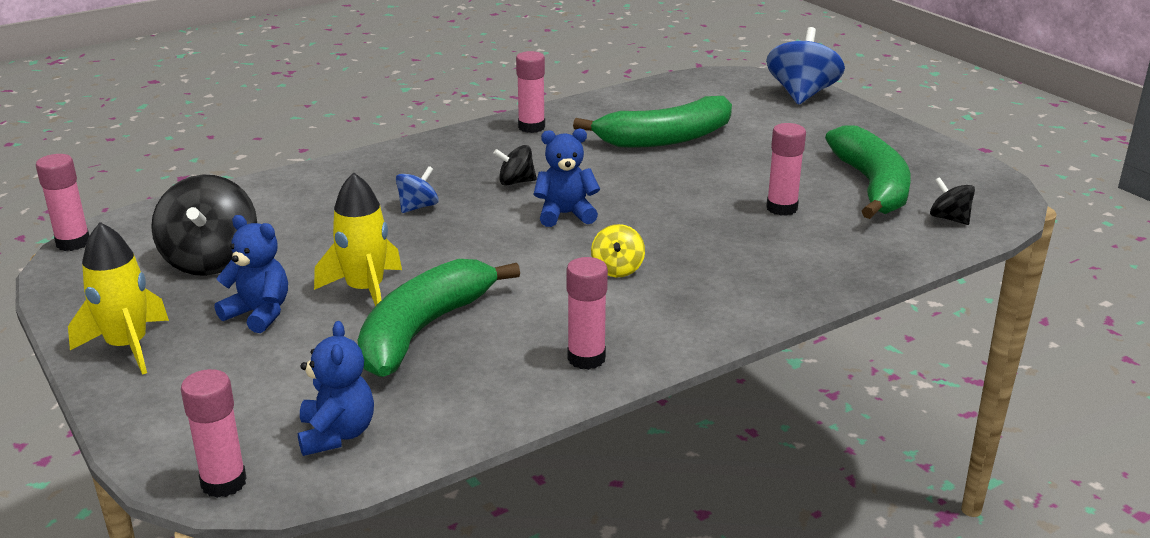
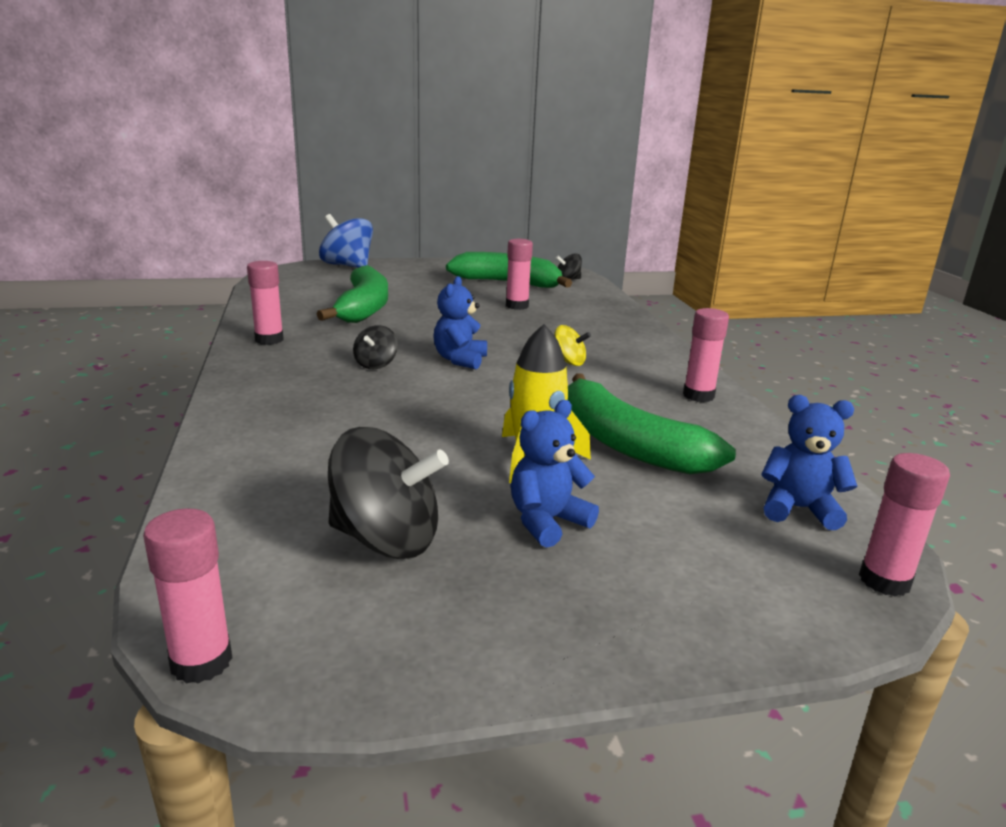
camera: 70 degrees left, 5 degrees down
yellow rocket [68,222,169,375] -> none
blue spinning top [396,166,439,213] -> none

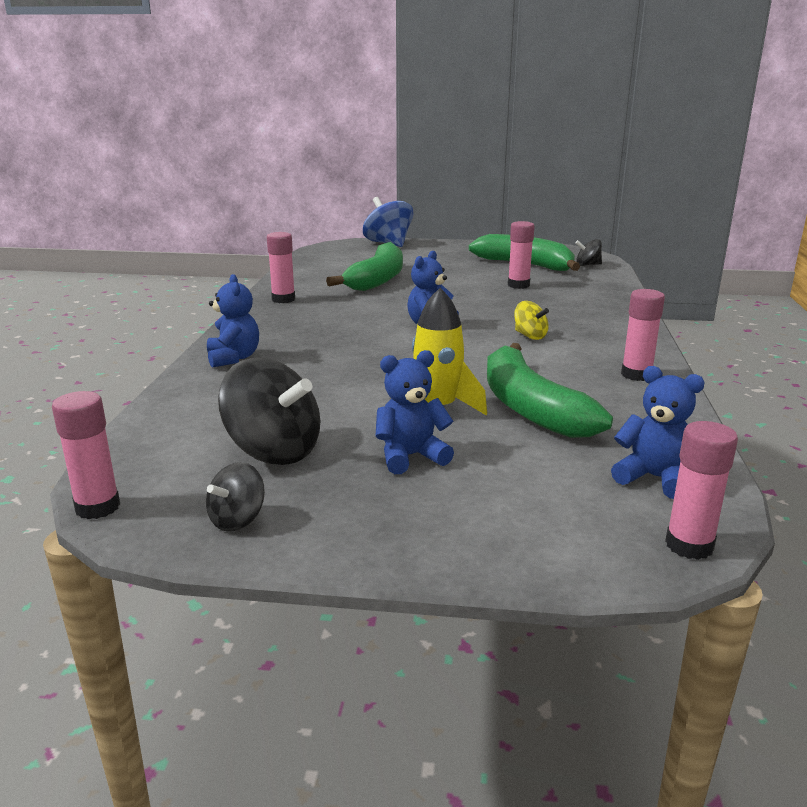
camera: 20 degrees right, 0 degrees up
black spinning top [353,325,398,369] -> black spinning top moved to [206,462,265,531]
none -> blue teddy bear [207,274,259,368]

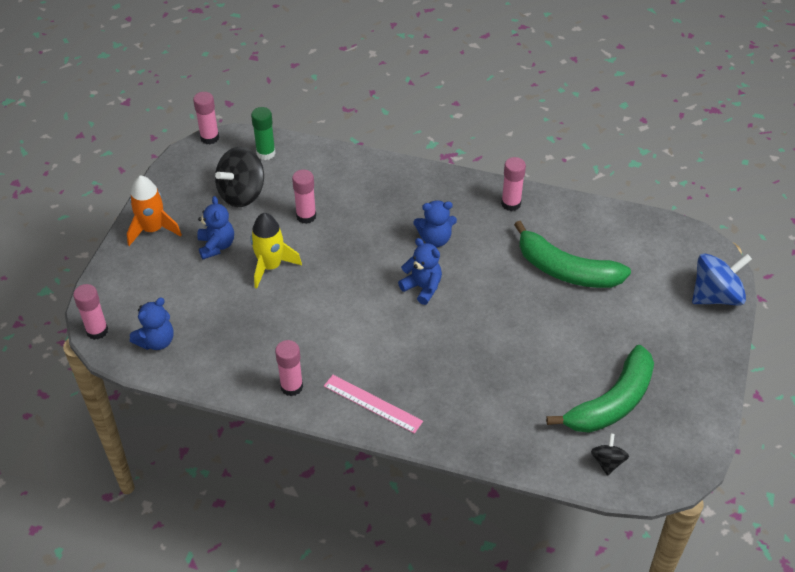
camera: 100 degrees right, 25 degrees up
black spinning top [206,462,265,531] -> none
blue teddy bear [207,274,259,368] -> blue teddy bear moved to [414,201,457,247]
green banana [487,343,613,438] -> none
pink glue stick [508,221,535,289] -> pink glue stick moved to [292,170,316,224]
yellow spinning top [514,301,549,340] -> none
none -> orange rocket [127,175,182,246]
none -> green glue stick [251,107,276,160]
none -> pink ruler [324,375,423,434]

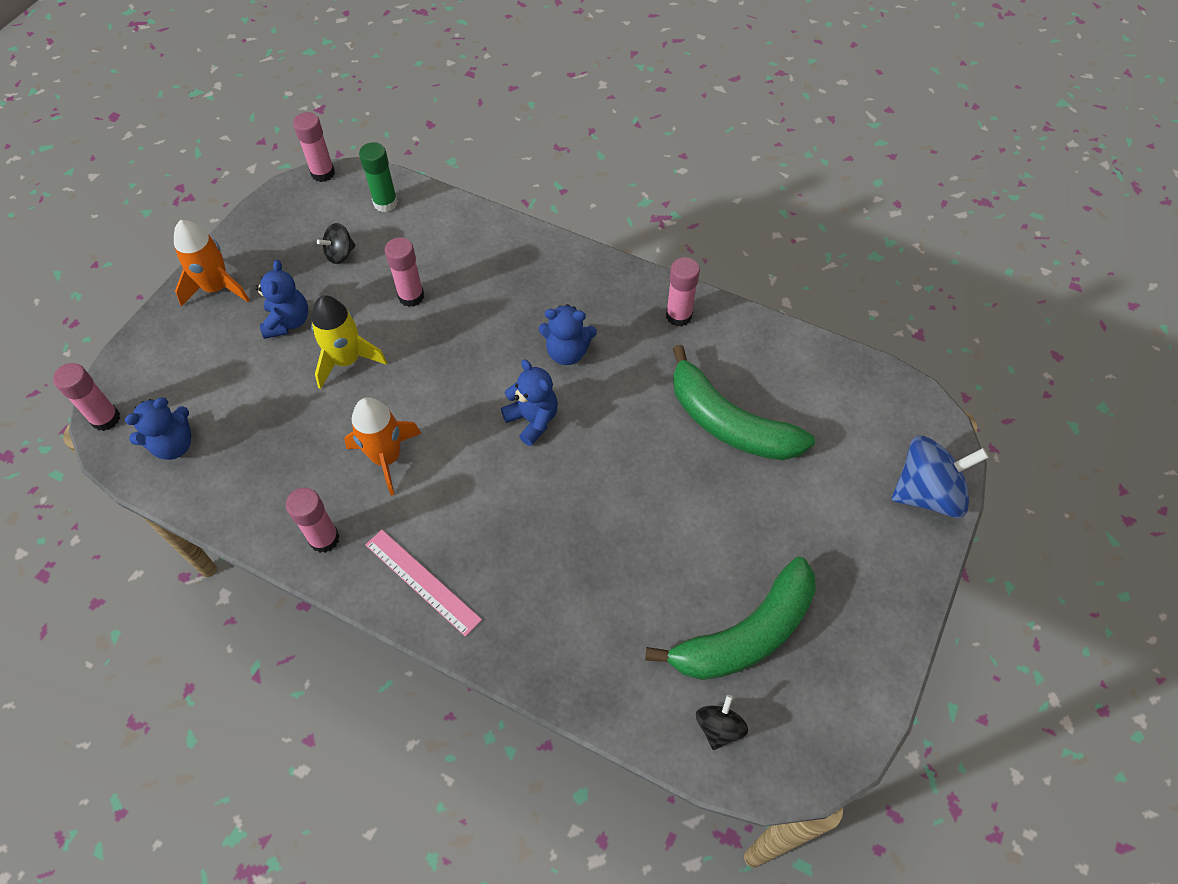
camera: 10 degrees right, 10 degrees up
black spinning top [215,147,264,207] -> black spinning top [317,223,356,264], size x0.52
none -> orange rocket [344,397,422,496]

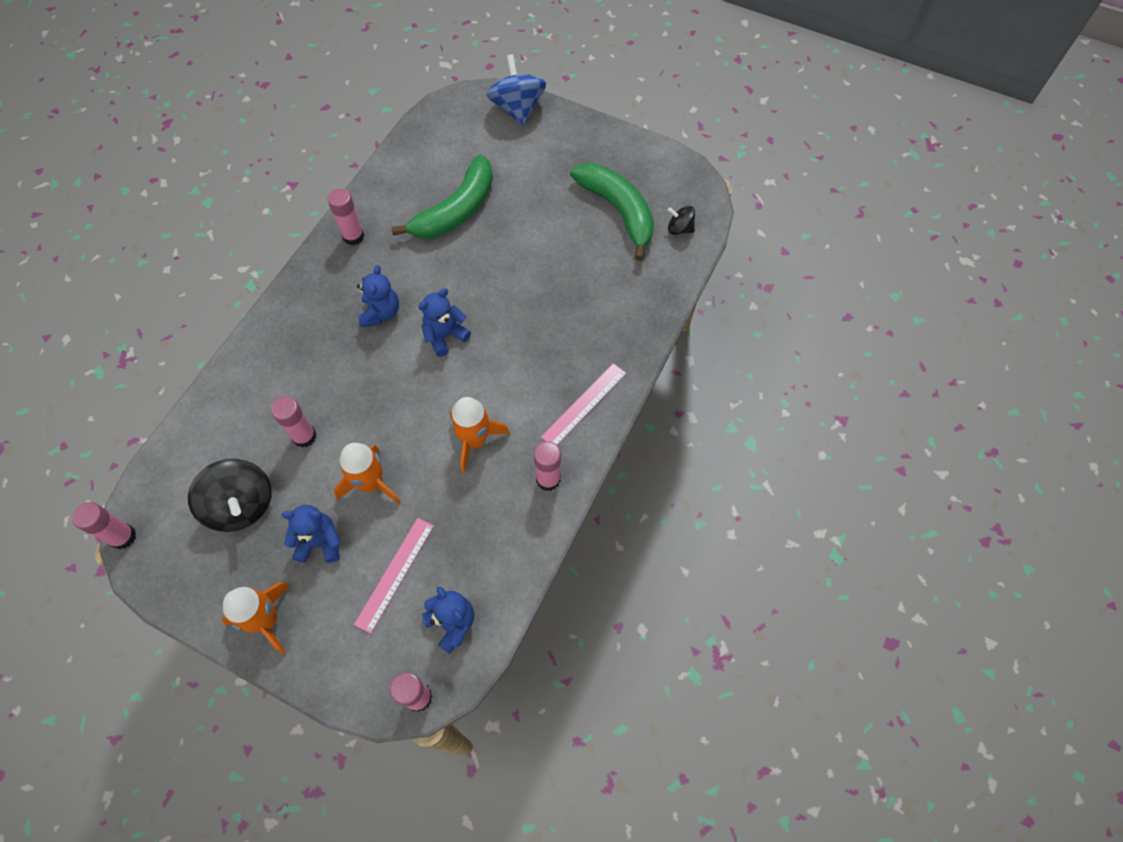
camera: 90 degrees left, 5 degrees up
yellow rocket [311,295,387,389] -> orange rocket [334,443,401,505]
black spinning top [317,223,356,264] -> black spinning top [188,459,272,532], size x1.92
green glue stick [359,142,398,212] -> none
none -> pink ruler [354,518,434,634]

